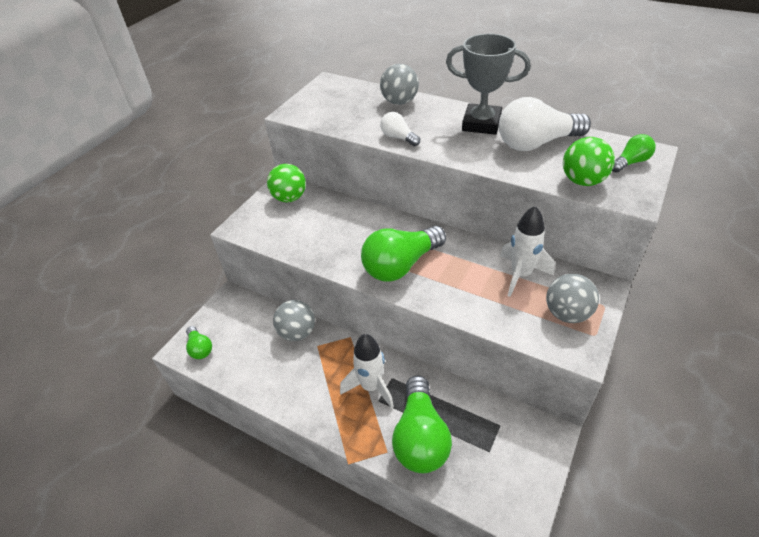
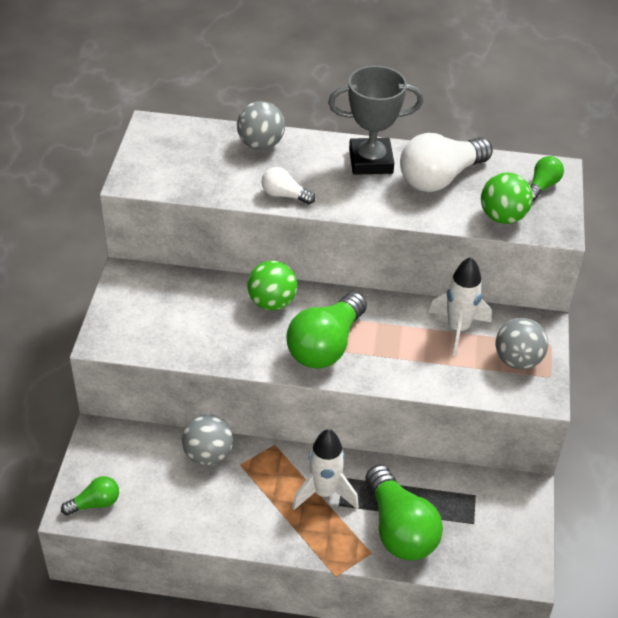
camera: 25 degrees left, 0 degrees up
green light bulb [186,326,212,359] -> green light bulb turned 60 degrees counterclockwise [61,476,119,515]
green ball [267,164,306,202] -> green ball moved to [247,261,297,310]

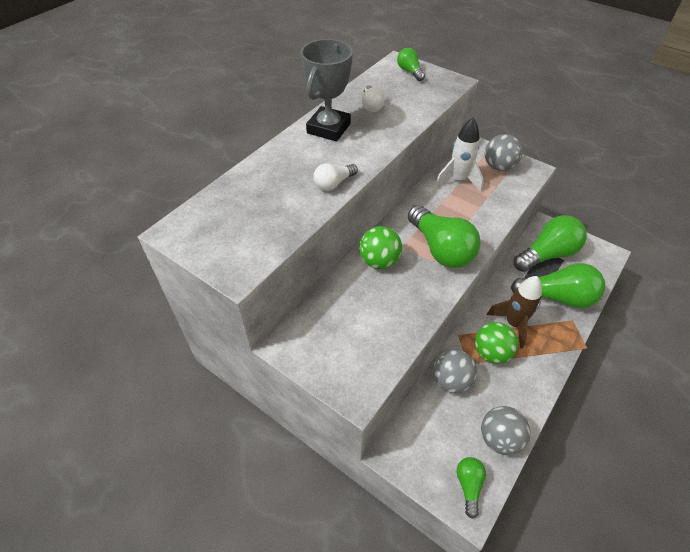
camera: 60 degrees left, 5 degrees up
grey ball [237,101,285,150] -> grey ball moved to [481,406,530,455]
white rocket [292,429,359,510] -> brown rocket [487,276,542,348]
white light bulb [400,133,493,192] -> white light bulb [362,85,385,112], size x0.50
green ball [481,173,533,224] -> green ball moved to [475,322,518,364]
none -> green light bulb [514,215,587,272]

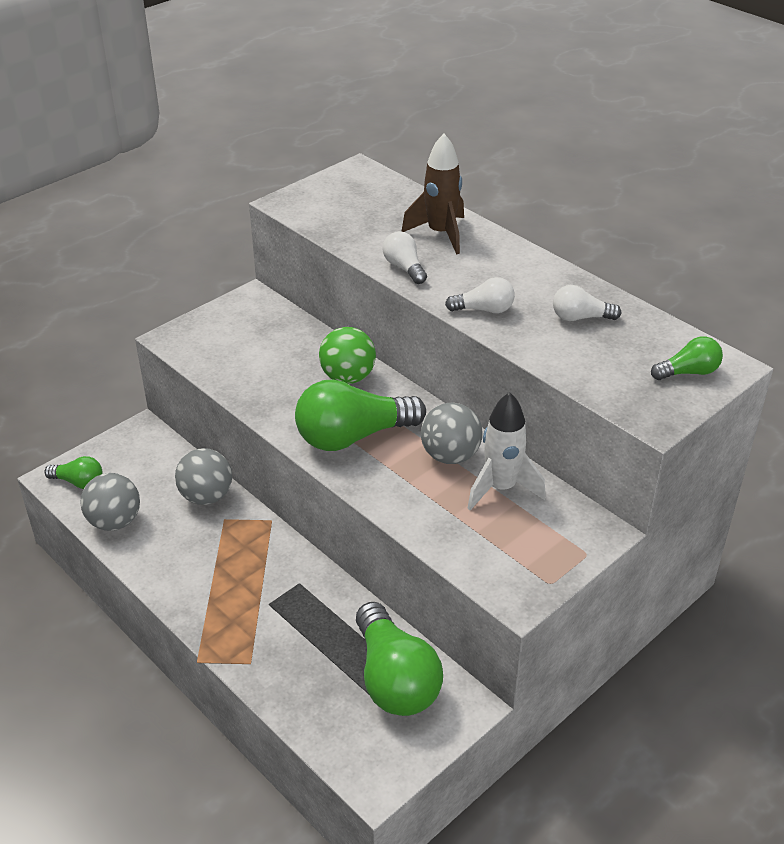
camera: 100 degrees right, 10 degrees down
grey trophy [301,39,353,141] -> none
green ball [475,322,518,364] -> none
grey ball [485,134,522,171] -> grey ball moved to [421,403,483,464]
brown rocket [487,276,542,348] -> brown rocket moved to [401,134,464,255]
green light bulb [511,263,605,308] -> none
none -> white light bulb [445,277,515,313]

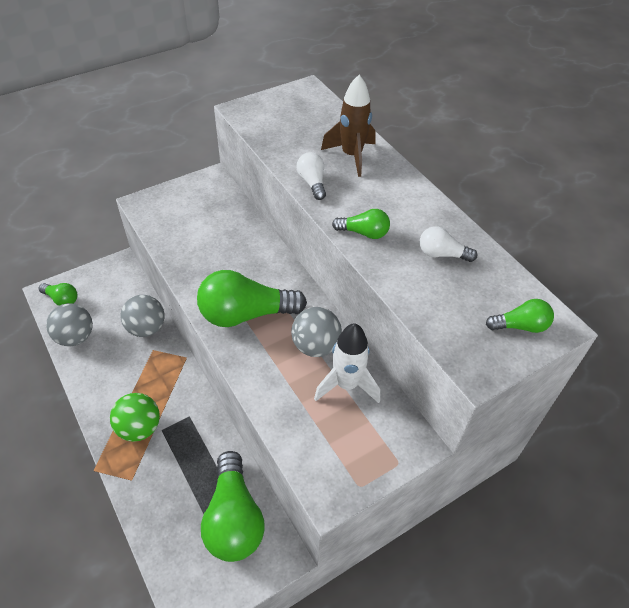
camera: 10 degrees right, 10 degrees up
green ball [319,327,376,384] -> green ball moved to [110,393,160,442]
white light bulb [445,277,515,313] -> green light bulb [332,209,390,239]

